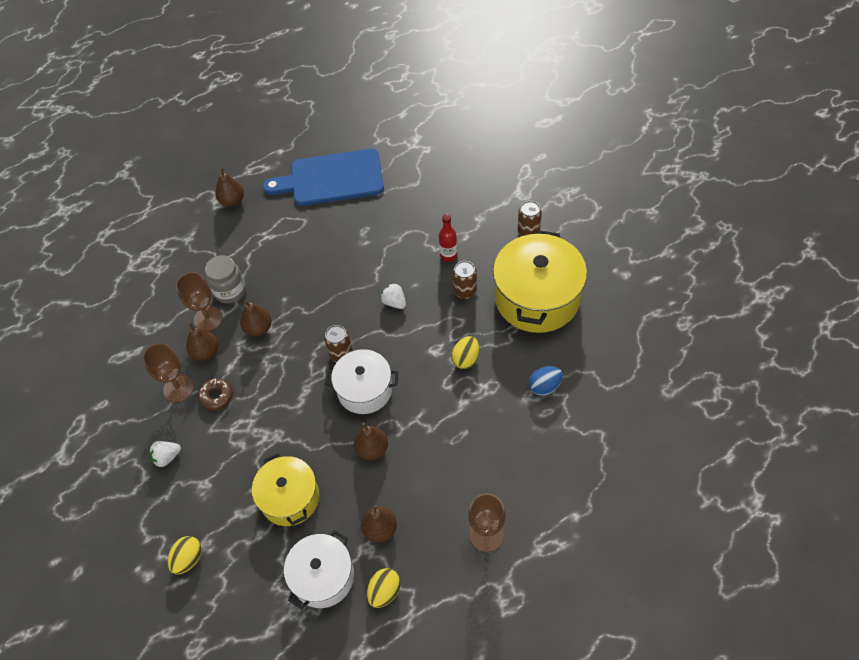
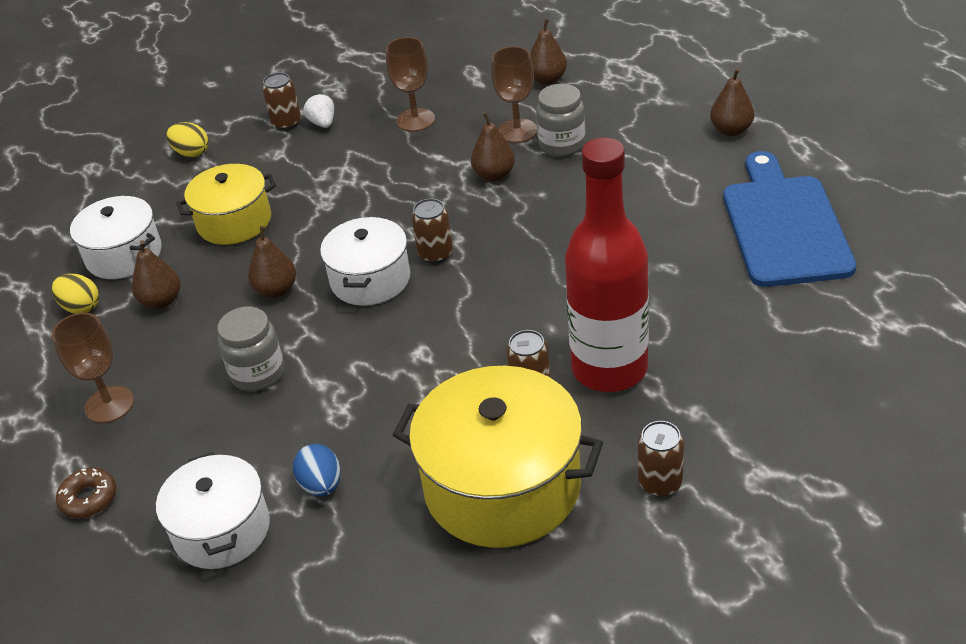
camera: 95 degrees right, 15 degrees down
brown pear [186,322,218,361] -> brown pear moved to [530,18,567,85]
brown donut [198,378,233,410] -> brown donut moved to [56,468,116,518]
white strawberry [381,283,406,309] -> none
red bottle [439,214,457,262] -> red bottle [565,138,649,392], size x2.49
yellow egg [451,336,479,369] -> none
none -> white pot [156,452,270,569]
none -> grey jar [217,306,284,391]
none -> brown can [262,72,301,130]

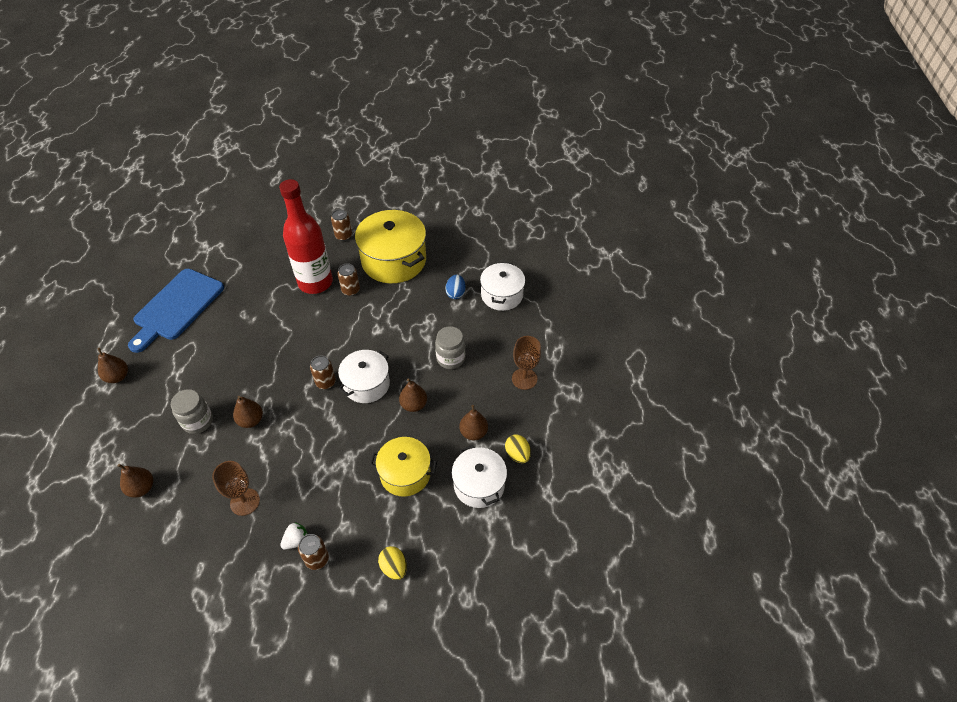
camera: 155 degrees left, 10 degrees up
brown donut [56,468,116,518] -> none
white strawberry [303,94,334,128] -> white strawberry turned 135 degrees counterclockwise [280,522,308,550]
brown goblet [491,46,537,143] -> none

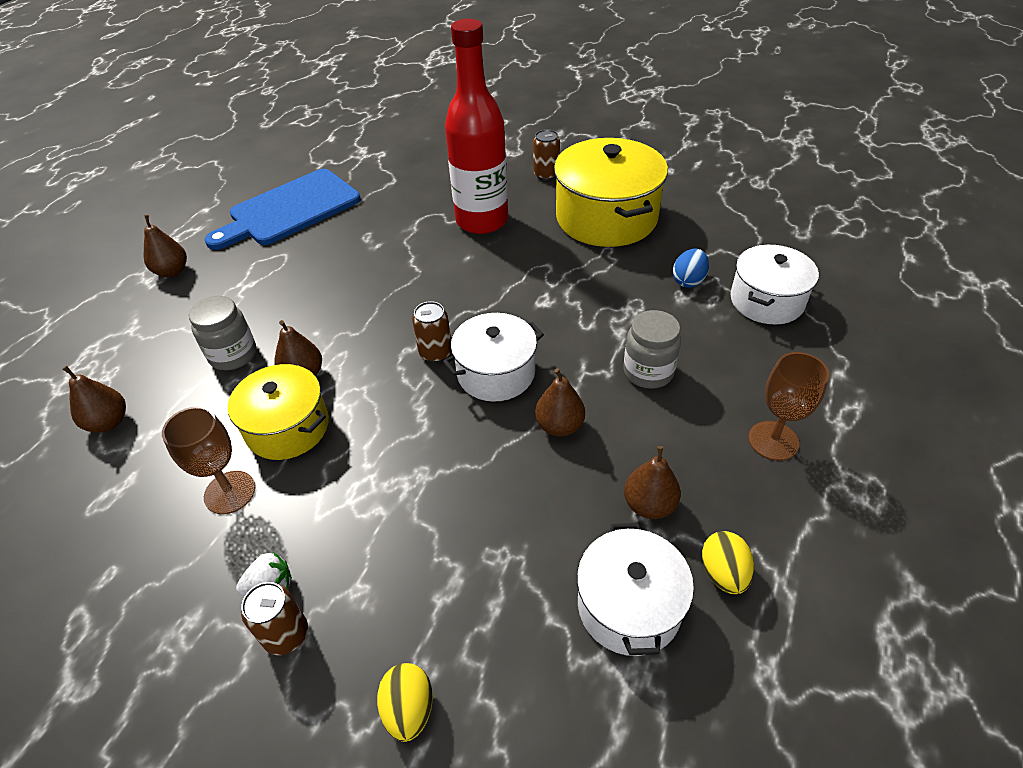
camera: 25 degrees right, 5 degrees down
brown can [337,263,360,296] -> none
yellow pot [370,437,437,497] -> yellow pot moved to [228,364,329,460]

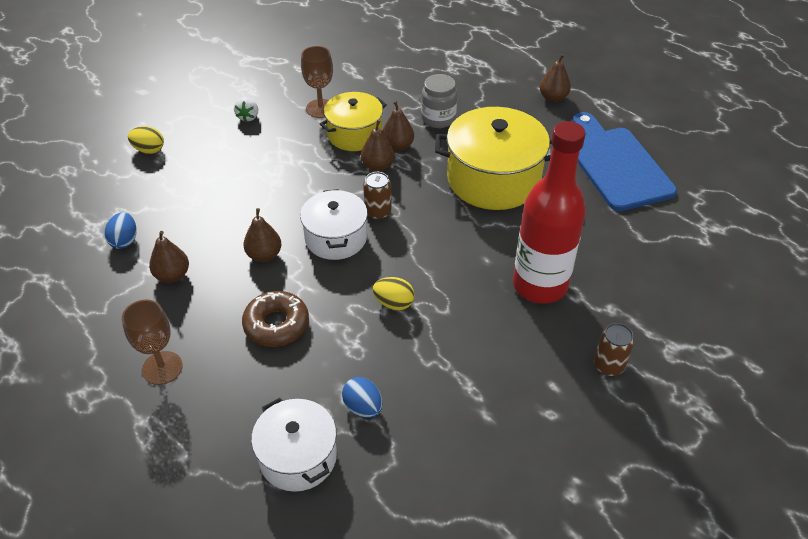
camera: 110 degrees right, 0 degrees up
brown pear [63,366,126,433] -> brown pear moved to [361,120,394,172]
brown can [241,582,308,655] -> none
yellow pot [554,138,668,247] -> yellow pot moved to [435,107,552,210]
white pot [577,523,694,656] -> blue egg [105,212,136,249]
grey jar [623,310,681,389] -> brown donut [242,291,309,347]
yellow egg [702,531,754,594] -> yellow egg moved to [373,277,415,310]

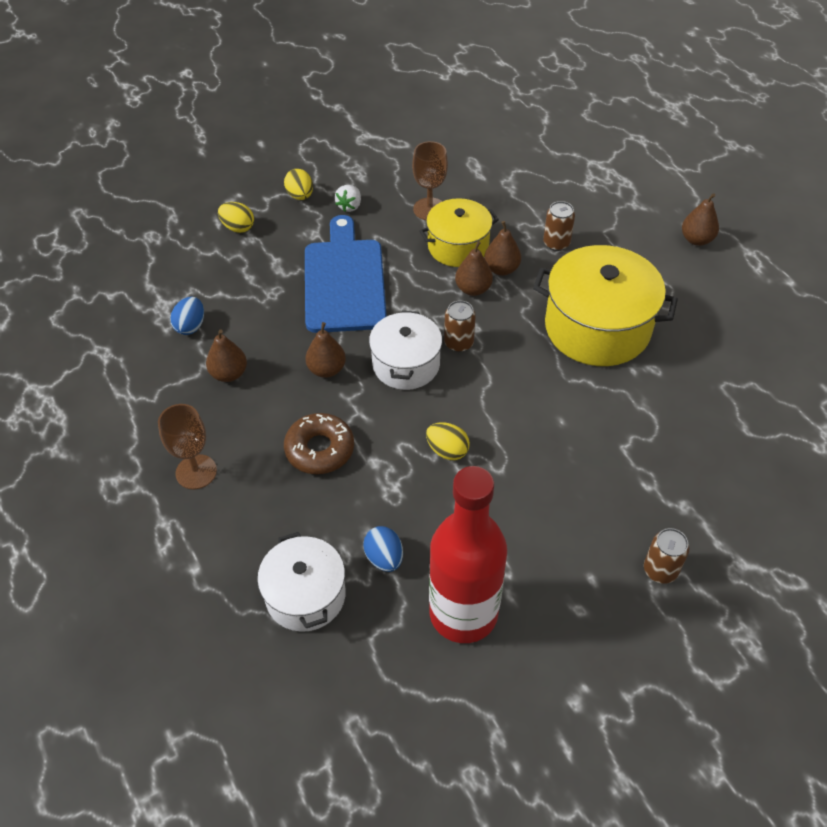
camera: 15 degrees right, 5 degrees up
grey jar [421,74,457,128] -> brown can [543,201,575,251]
red bottle [513,121,586,304] -> red bottle moved to [429,466,507,643]
blue cutting board [573,112,677,211] -> blue cutting board moved to [305,215,387,333]
none -> yellow egg [284,169,313,200]

